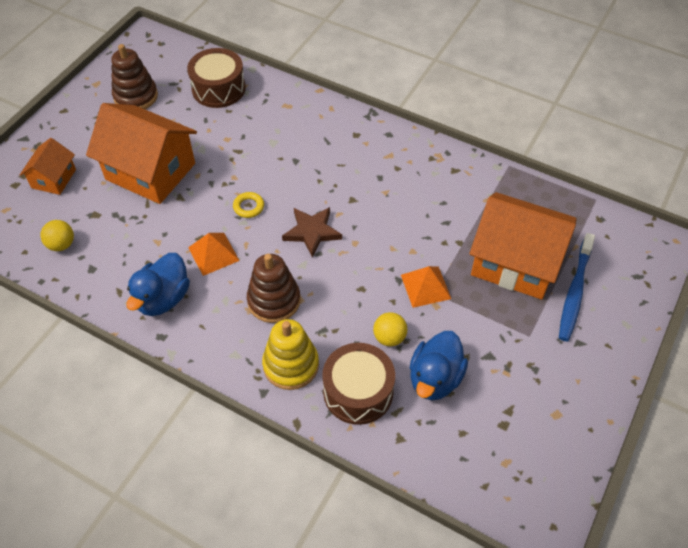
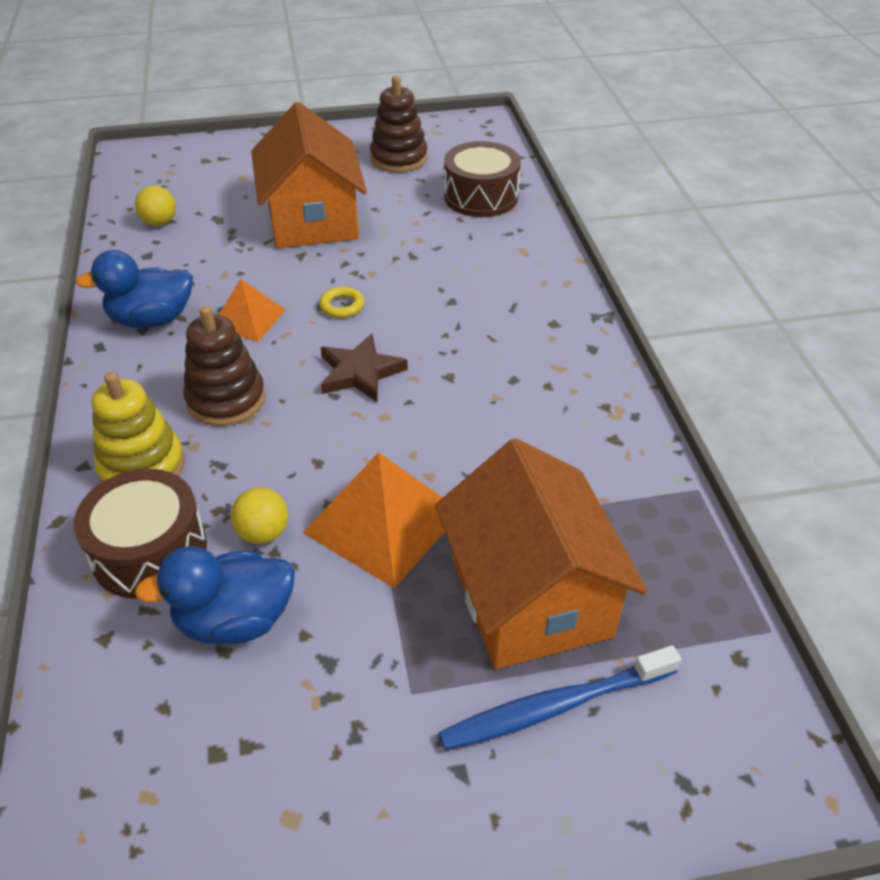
camera: 50 degrees right, 10 degrees down
orange house [20,138,76,195] -> none
orange pyramid [401,266,451,308] -> orange pyramid [303,452,445,588], size x1.66

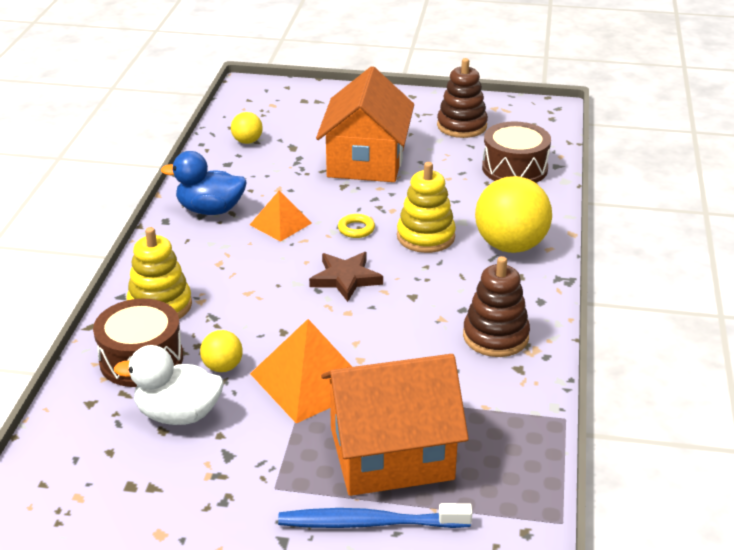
camera: 20 degrees right, 10 degrees down
blue duck [134,546,295,644] -> white duck [114,345,224,425]
brown stacking toy [183,306,266,426] -> brown stacking toy moved to [463,256,530,357]
orange house [435,438,647,669] -> orange house turned 75 degrees clockwise [321,354,469,496]
none -> yellow stacking toy [397,162,456,253]
none -> yellow ball [475,176,552,253]

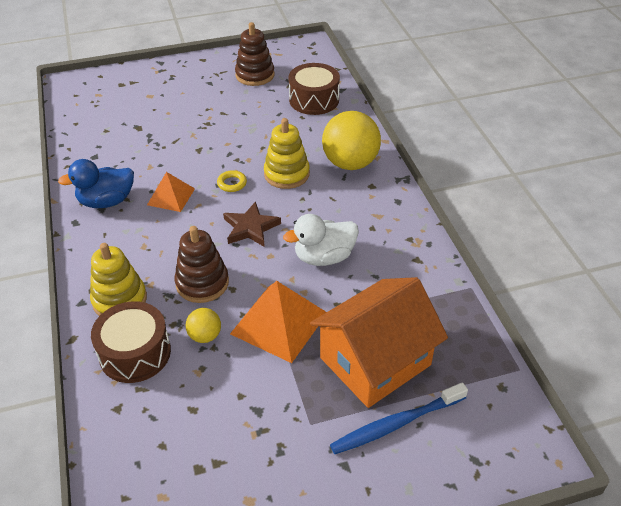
camera: 25 degrees left, 10 degrees up
white duck [114,345,224,425] -> white duck moved to [283,214,359,266]
yellow ball [231,112,263,144] -> none
orange house [316,66,414,182] -> none
brown stacking toy [463,256,530,357] -> brown stacking toy moved to [175,226,229,303]

